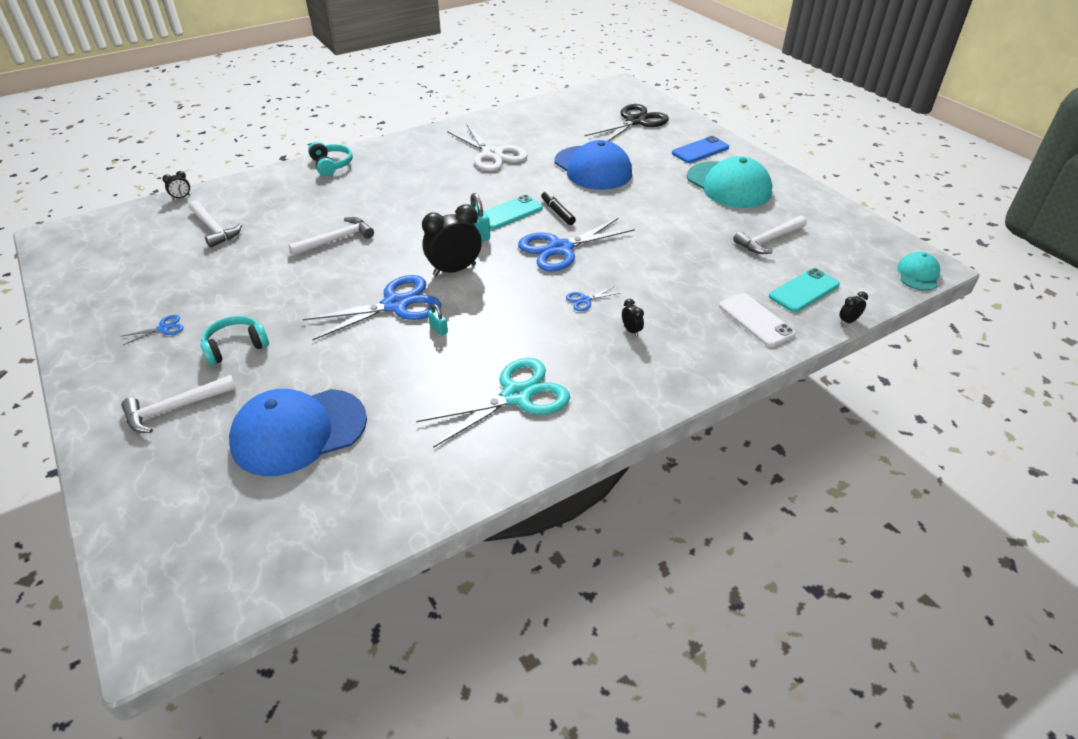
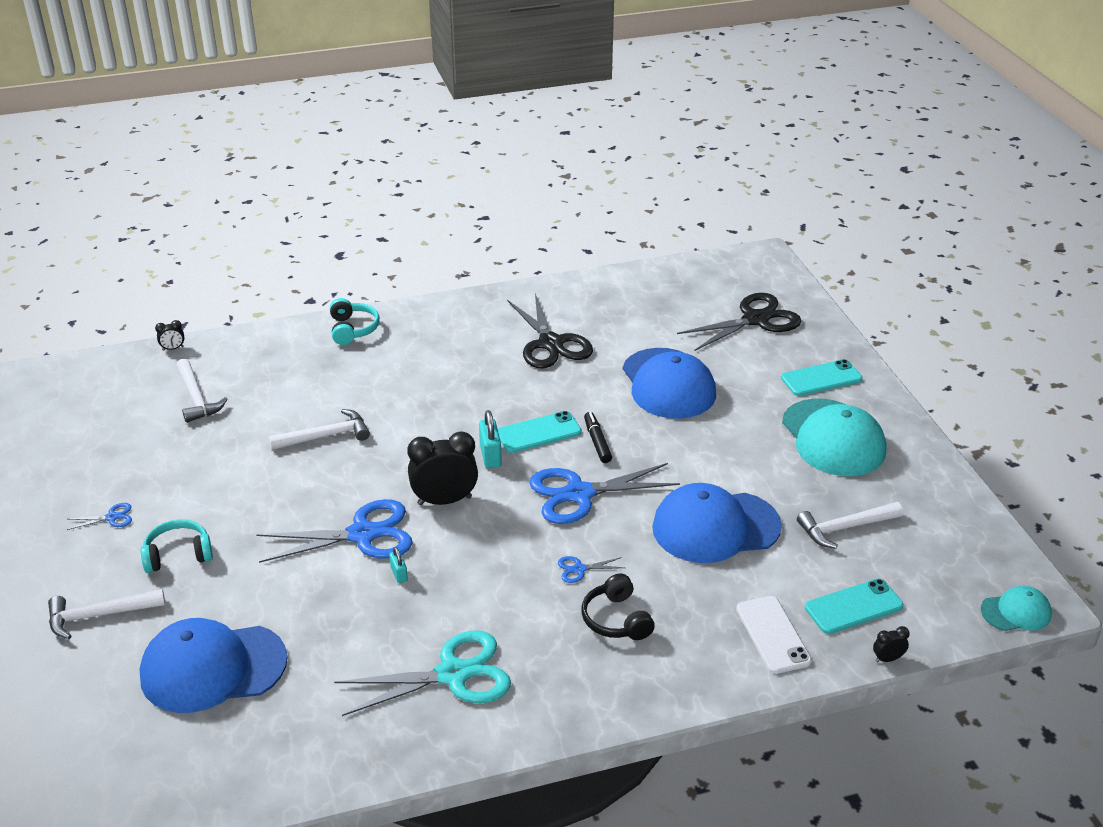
camera: 15 degrees right, 5 degrees down
white scissors [447,125,527,171] -> black scissors [507,294,593,369]
black clock [622,299,644,337] -> black headphones [581,573,655,640]
blue phone [672,136,729,163] -> turquoise phone [781,359,862,396]
turquoise cap [897,252,940,291] -> turquoise cap turned 45 degrees clockwise [981,586,1052,631]
none -> blue cap [652,483,782,563]

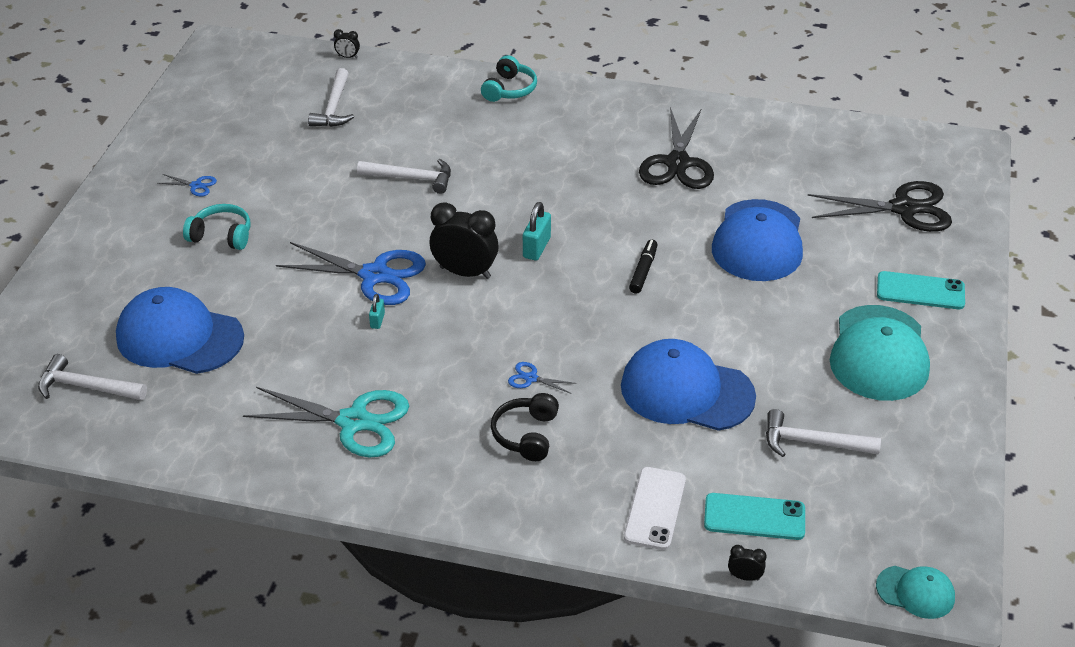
camera: 30 degrees right, 5 degrees up
white hammer [48,589,165,639] -> white hammer moved to [38,354,147,400]
turquoise phone [498,411,582,453] -> none
blue scissors [529,463,680,524] -> none

